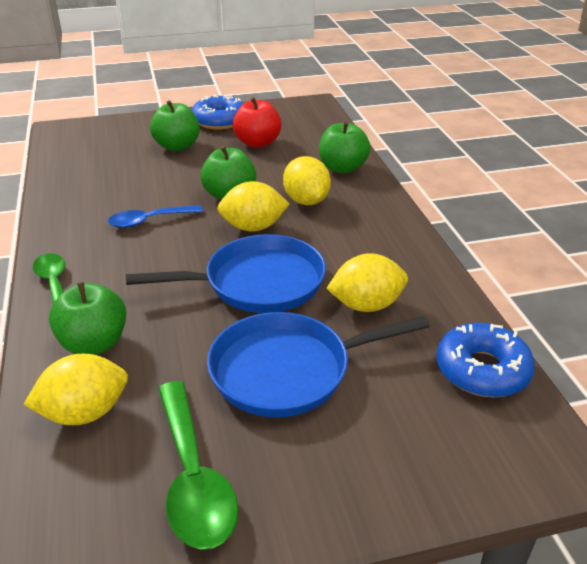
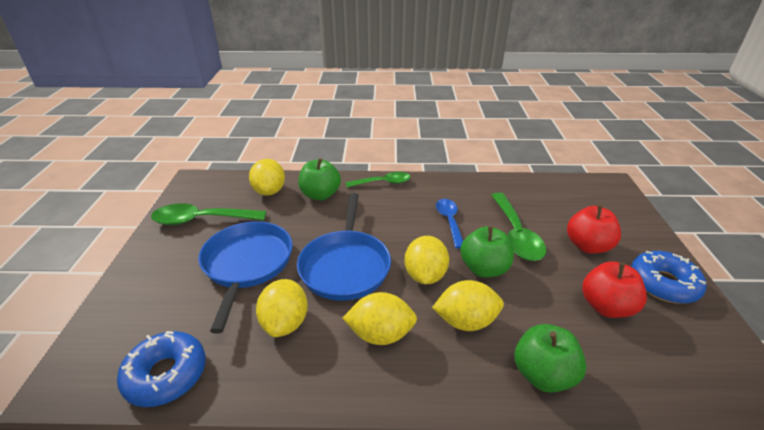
camera: 105 degrees right, 0 degrees up
green apple [150,100,200,151] -> red apple [567,205,621,254]
none -> yellow lemon [343,292,417,345]
none -> green spoon [491,193,546,261]

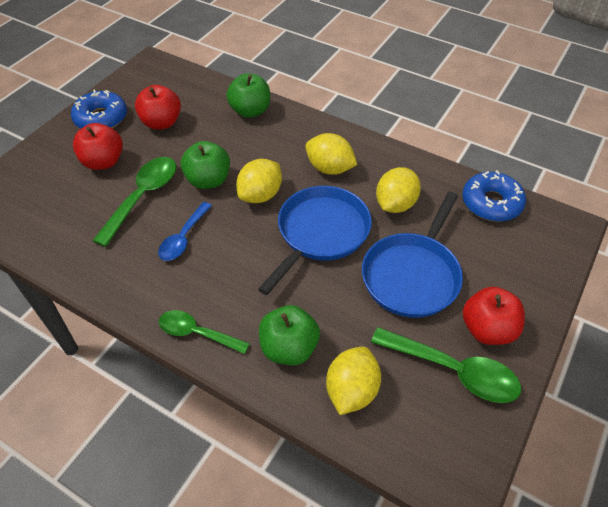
camera: 150 degrees left, 15 degrees up
yellow lemon [432,280,504,331] -> none
none -> red apple [463,287,525,345]

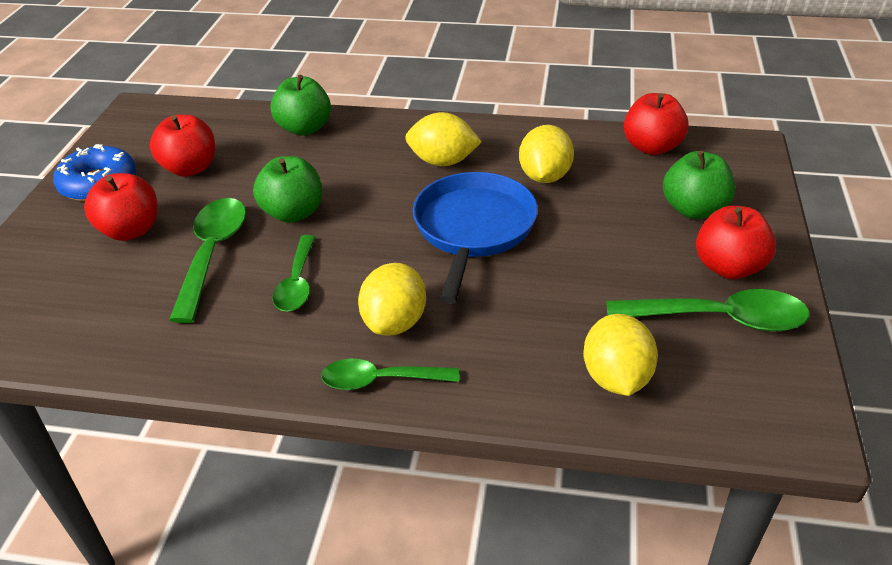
camera: 20 degrees left, 10 degrees down
blue spoon [158,202,212,261] -> green spoon [272,235,315,312]
yellow lemon [236,159,282,203] -> yellow lemon moved to [358,263,426,336]
green apple [259,305,320,365] -> green apple moved to [663,151,735,219]
blue pan [362,192,463,318] -> none
blue donut [462,170,526,221] -> red apple [624,93,689,155]

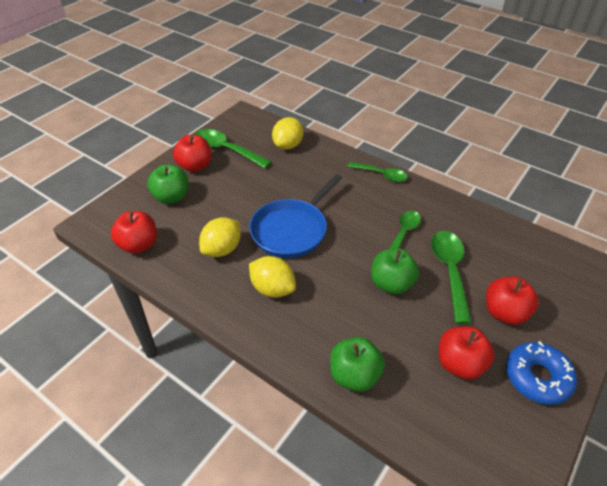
camera: 155 degrees left, 5 degrees up
green spoon [169,198,246,323] -> green spoon turned 150 degrees clockwise [431,231,472,324]
yellow lemon [358,263,426,336] -> none

